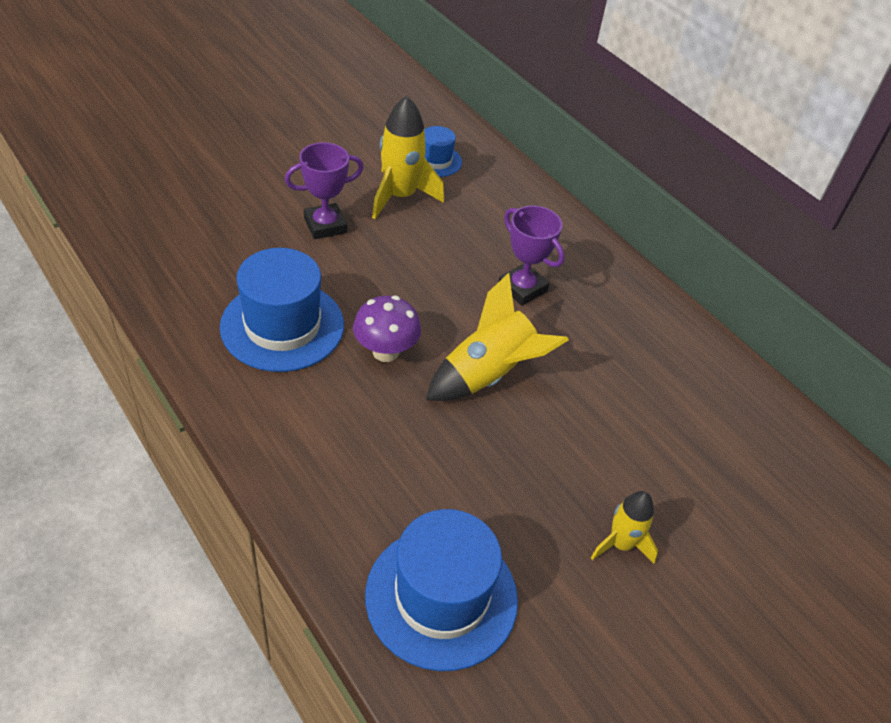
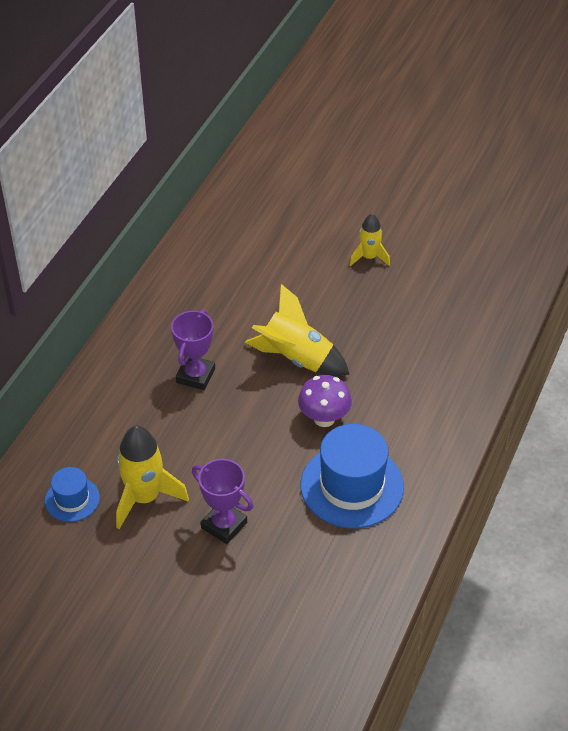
camera: 115 degrees left, 0 degrees up
blue hat [365,509,518,671] -> none

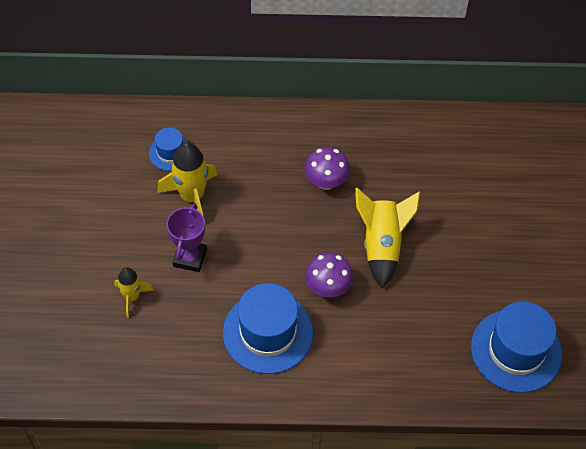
camera: 65 degrees right, 10 degrees up
purple trophy [171,309,215,390] -> purple mushroom [305,147,350,190]
yellow rocket [350,214,390,266] -> yellow rocket moved to [114,267,154,318]
none -> blue hat [471,301,562,393]

